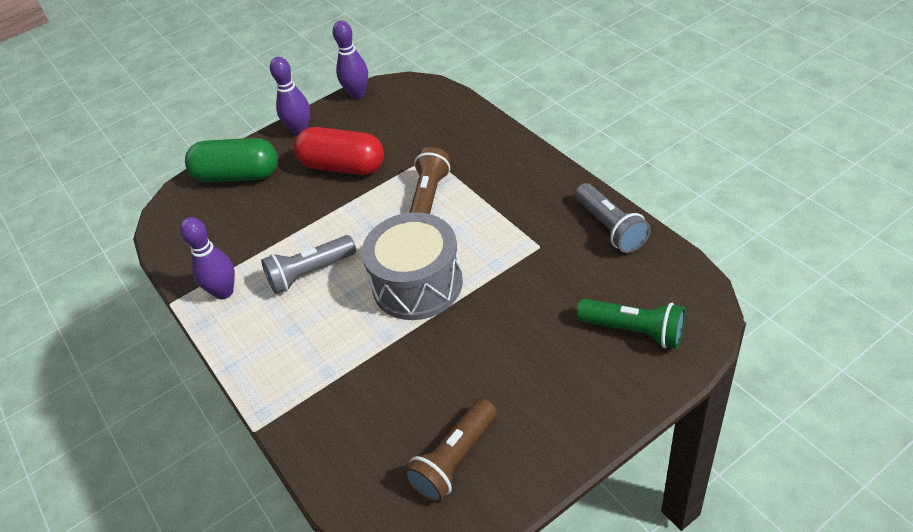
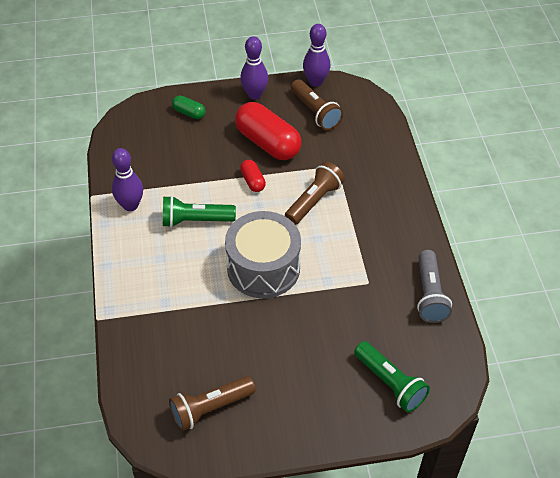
camera: 20 degrees right, 5 degrees up
green capsule [185,138,278,183] -> green capsule [172,95,206,119], size x0.48
grey flashlight [261,235,356,294] -> green flashlight [163,196,236,228]
none -> red capsule [240,160,266,192]
none -> brown flashlight [291,79,343,130]

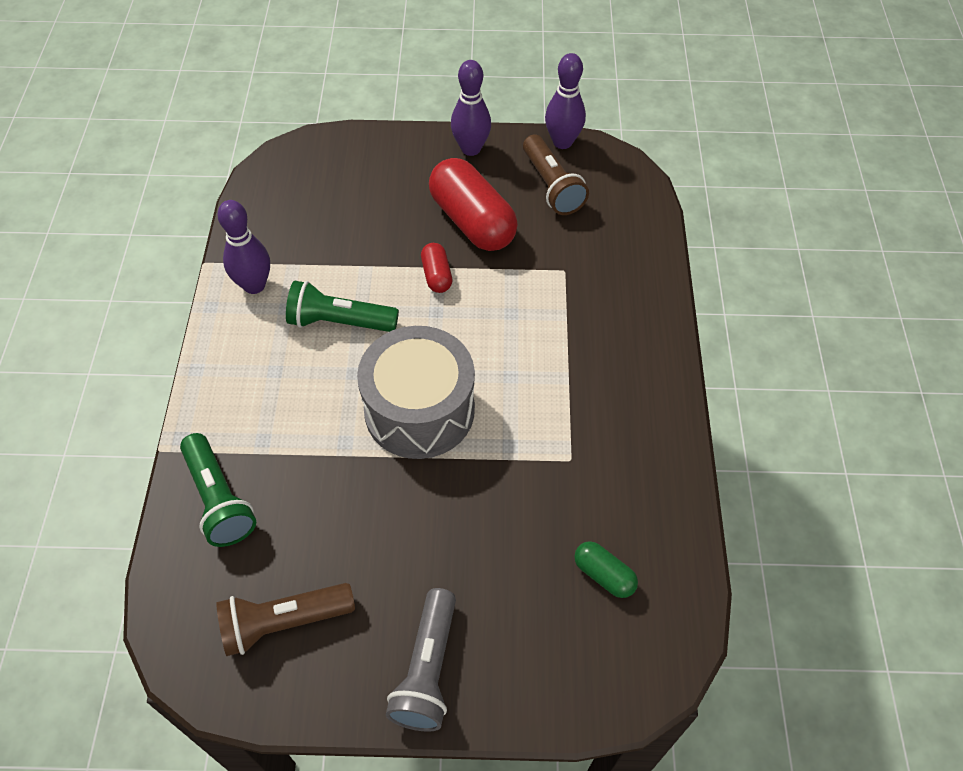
camera: 10 degrees right, 5 degrees up
green capsule [172,95,206,119] -> green capsule moved to [574,541,638,598]
brown flashlight [285,162,345,225] -> none
green flashlight [354,341,430,412] -> green flashlight moved to [180,433,256,547]
grey flashlight [417,250,452,323] -> grey flashlight moved to [386,588,456,732]

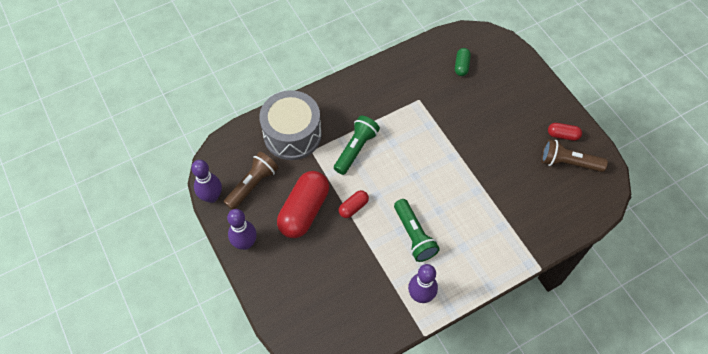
camera: 120 degrees left, 5 degrees up
green flashlight [180,433,256,547] -> green flashlight moved to [334,116,380,175]
brown flashlight [216,583,355,656] -> brown flashlight turned 150 degrees clockwise [541,139,608,172]
grey drum [357,326,475,459] -> grey drum moved to [259,90,322,160]
grey flashlight [386,588,456,732] -> none
none -> red capsule [548,123,582,141]

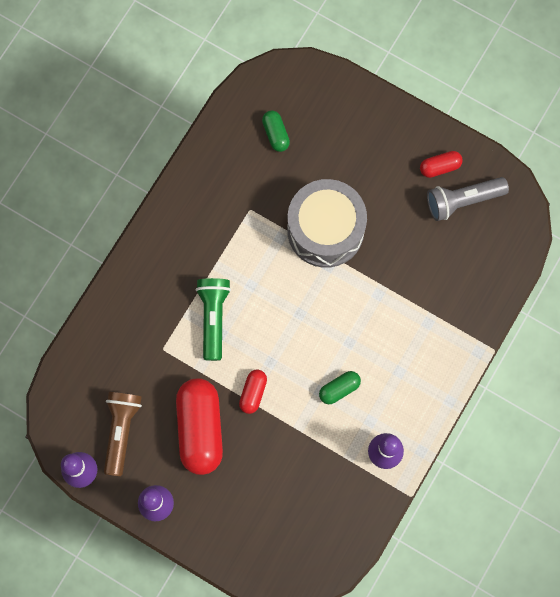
camera: 30 degrees left, 15 degrees up
grey drum [259,90,322,160] -> grey drum moved to [287,179,367,268]
green flashlight [394,199,440,262] -> green capsule [319,371,361,404]
brown flashlight [541,139,608,172] -> grey flashlight [427,177,509,221]

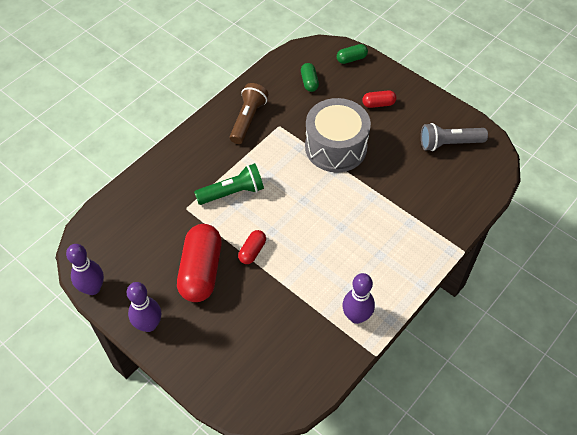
camera: 10 degrees right, 20 degrees down
brown flashlight [104,392,142,476] -> brown flashlight moved to [230,83,268,144]
green flashlight [196,278,231,361] -> green flashlight turned 60 degrees clockwise [194,163,264,205]
green capsule [319,371,361,404] -> green capsule moved to [337,44,368,64]
red capsule [420,151,463,178] -> red capsule moved to [362,90,397,108]

